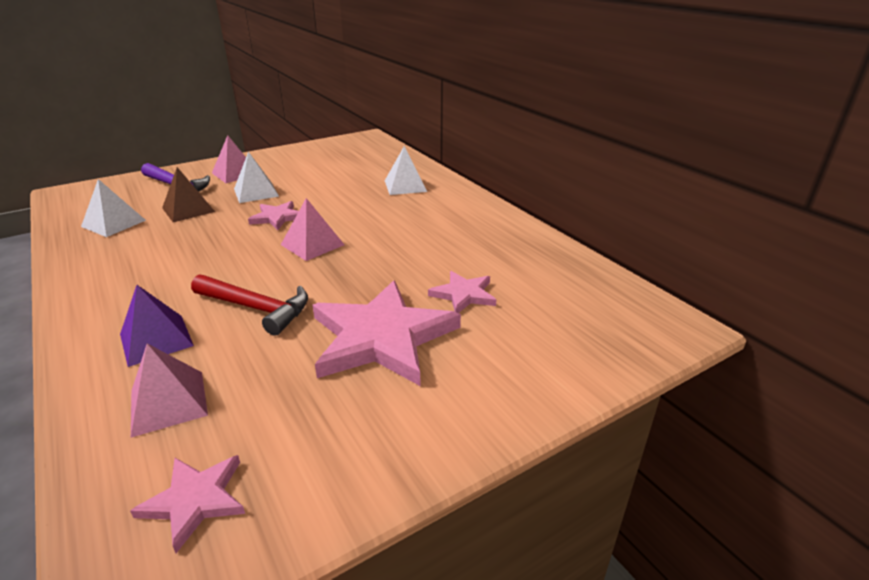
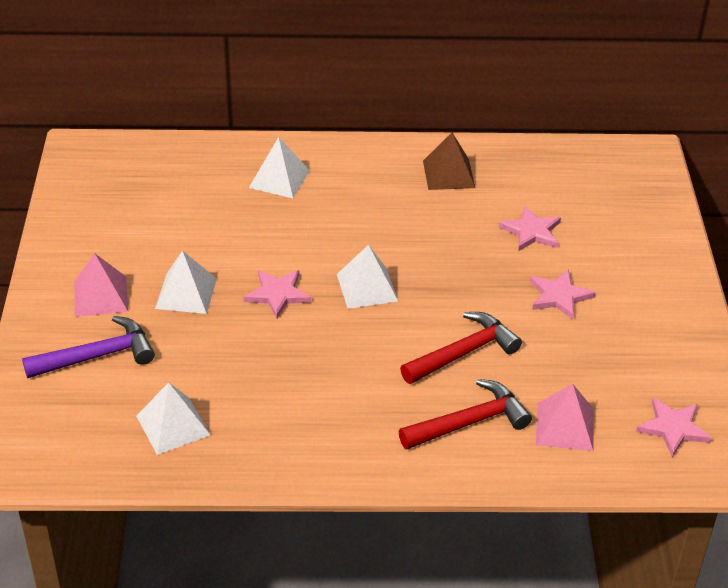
camera: 60 degrees left, 10 degrees up
purple pyramid [120,285,194,367] -> red hammer [398,379,532,449]
brown pyramid [162,167,215,222] -> brown pyramid moved to [423,133,475,190]
pink pyramid [281,198,344,261] -> white pyramid [337,245,398,309]
pink star [312,280,461,386] -> pink star [530,270,595,320], size x0.50

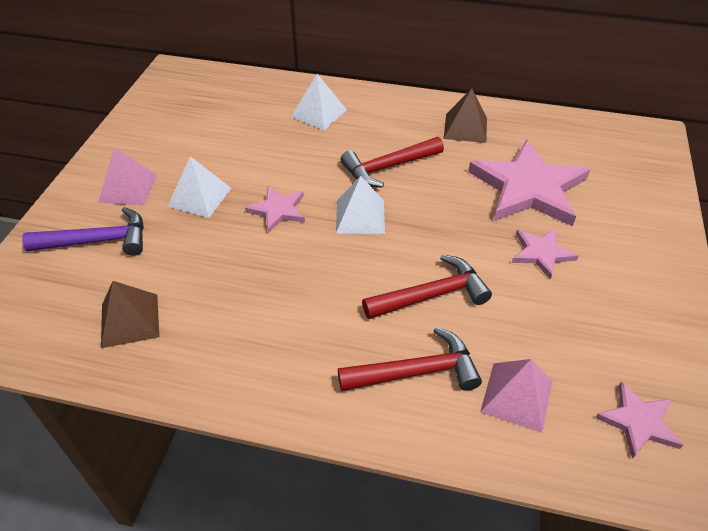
camera: 15 degrees right, 5 degrees up
white pyramid [136,382,210,455] -> brown pyramid [101,281,159,348]
pink star [499,206,561,251] -> pink star [468,139,590,227], size x2.01
none -> red hammer [341,137,444,188]

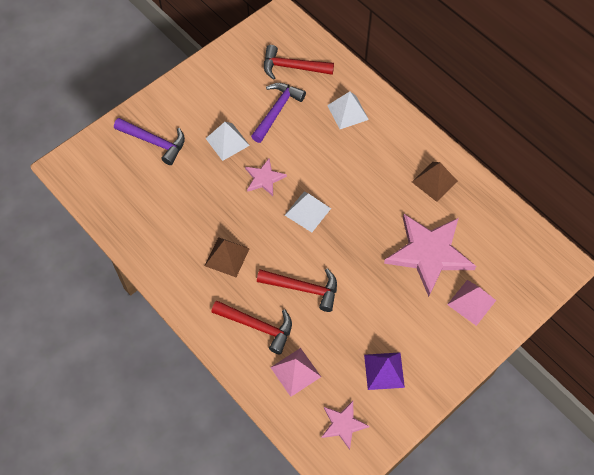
camera: 35 degrees right, 15 degrees up
pink pyramid [98,148,157,206] -> pink pyramid moved to [447,280,496,326]
brown pyramid [101,281,159,348] -> brown pyramid moved to [205,237,250,277]
red hammer [341,137,444,188] -> red hammer moved to [264,45,334,80]
pink star [512,229,579,280] -> none
none -> purple hammer [251,83,306,143]
none -> purple pyramid [364,352,405,390]

